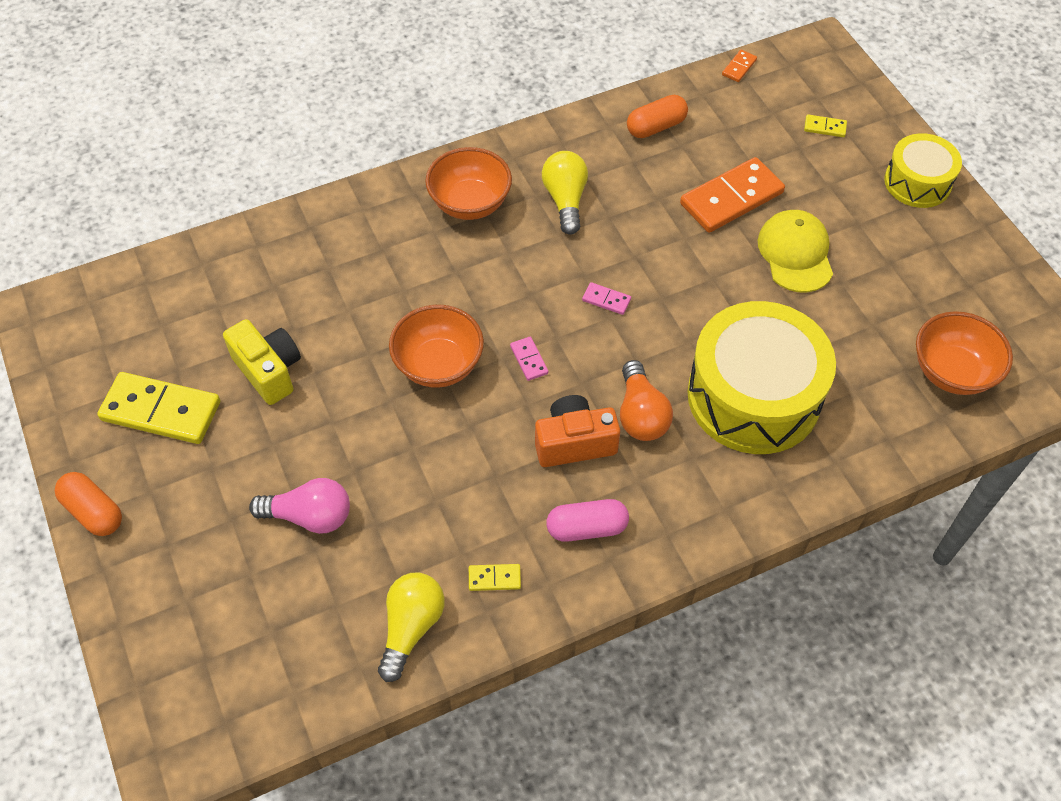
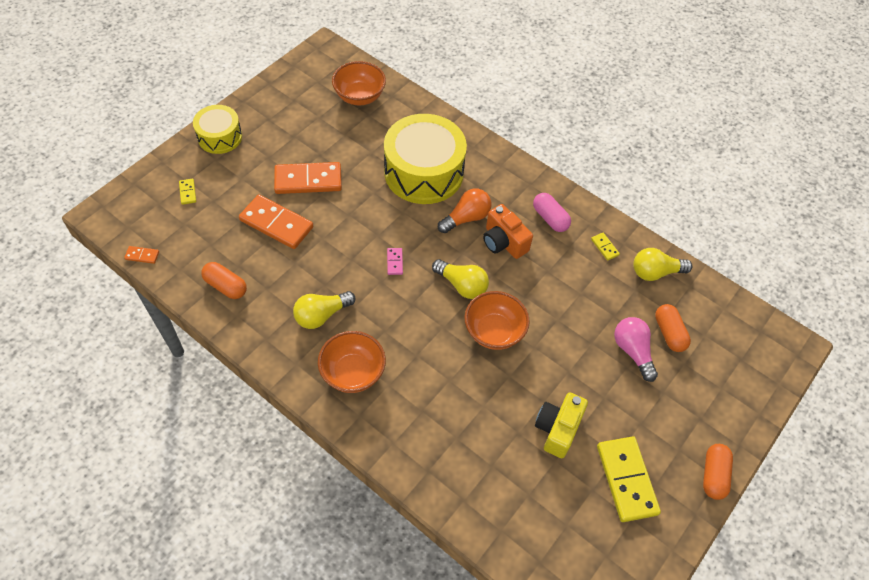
camera: 120 degrees left, 0 degrees up
pink domino [510,337,548,381] -> yellow light bulb [432,259,489,299]
yellow cap [758,210,833,293] -> orange domino [274,162,342,194]
none -> orange capsule [655,304,691,352]

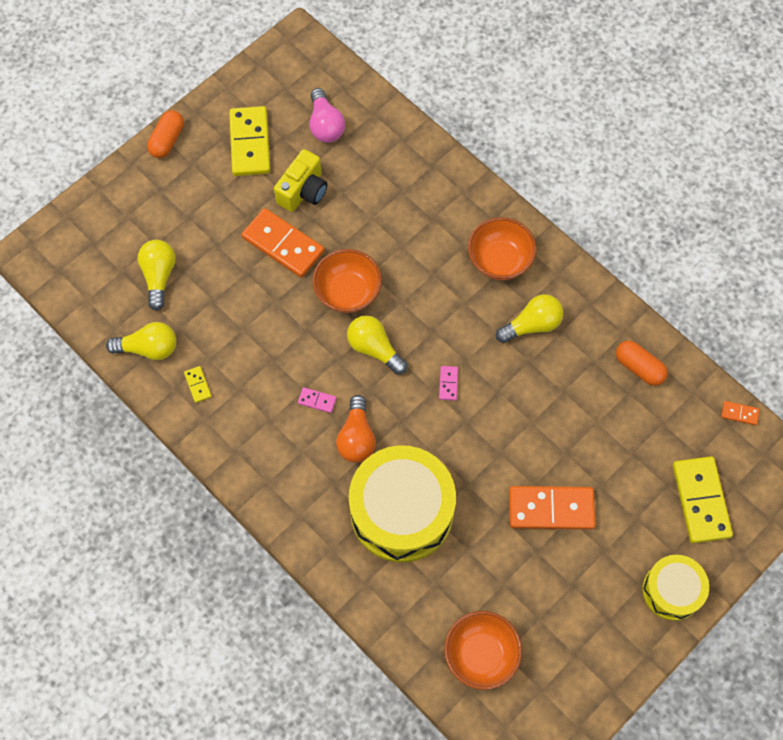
camera: 170 degrees left, 10 degrees up
yellow domino [179,179,196,205] -> yellow domino [673,456,733,543], size x2.29
orange domino [239,195,313,249] -> orange domino moved to [242,208,325,278]
orange light bulb [438,188,492,233] -> orange light bulb turned 60 degrees counterclockwise [336,395,376,463]
orange camera [483,204,533,259] -> pink domino [298,387,336,413]
pink capsule [533,193,571,232] -> none
pink light bulb [614,317,658,382] -> pink light bulb moved to [310,88,345,143]
orange capsule [655,304,691,352] -> yellow light bulb [138,240,176,311]

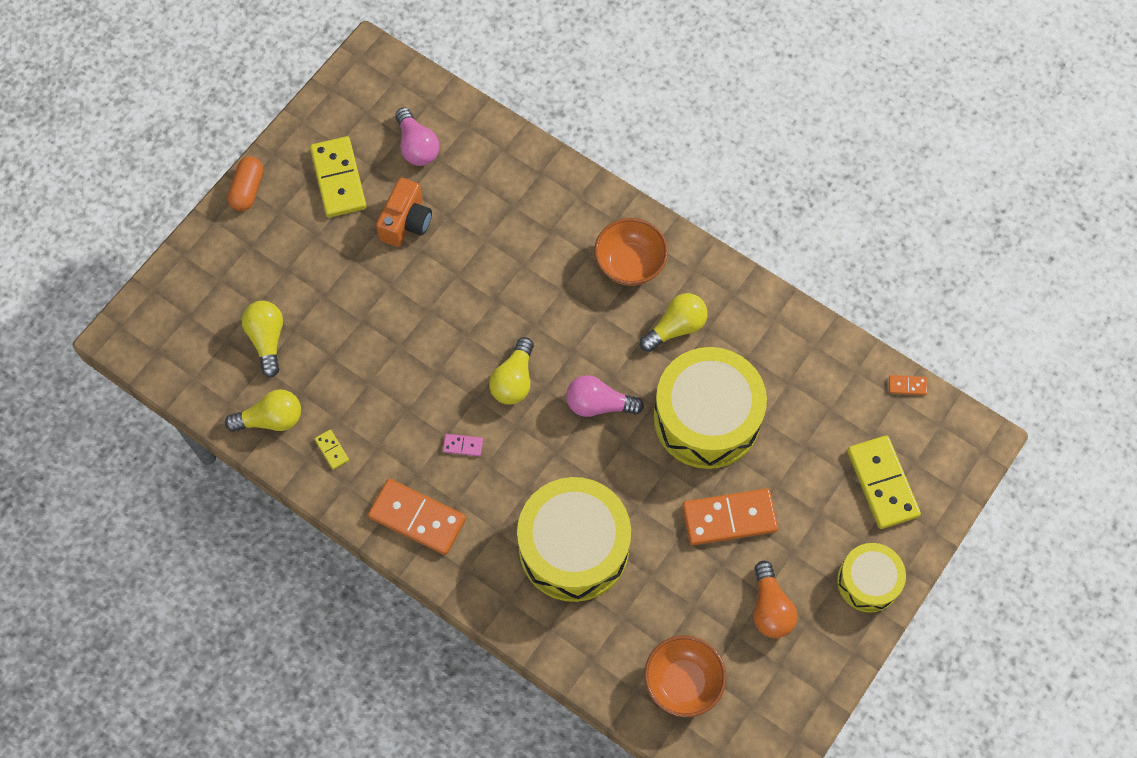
camera: 10 degrees left, 0 degrees up
orange domino [242,208,325,278] -> orange domino moved to [368,479,466,555]
yellow camera [274,149,327,212] -> orange camera [376,178,432,247]
orange bowl [312,249,382,313] -> none
orange light bulb [336,395,376,463] -> orange light bulb moved to [753,561,798,638]
yellow light bulb [347,315,407,375] -> yellow light bulb turned 105 degrees counterclockwise [489,337,534,405]
pink domino [439,366,458,401] -> pink light bulb [566,375,644,417]
orange capsule [616,341,668,386] -> none
none -> yellow drum [653,347,767,469]

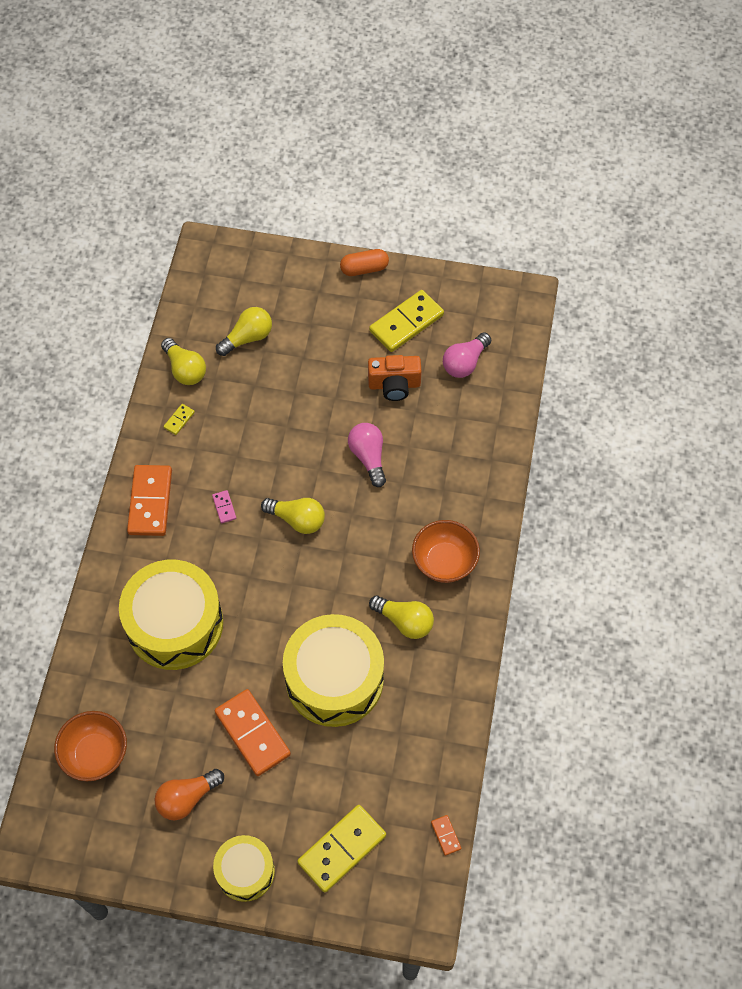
camera: 65 degrees right, 5 degrees down
yellow light bulb [489,337,534,405] -> yellow light bulb turned 150 degrees counterclockwise [261,498,325,534]
pink light bulb [566,375,644,417] -> pink light bulb moved to [348,423,386,487]

